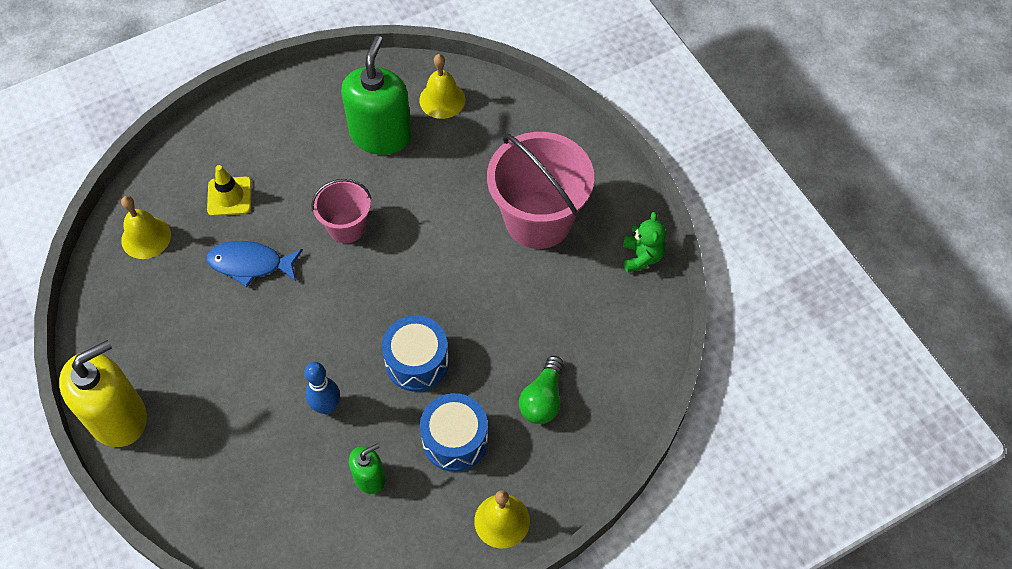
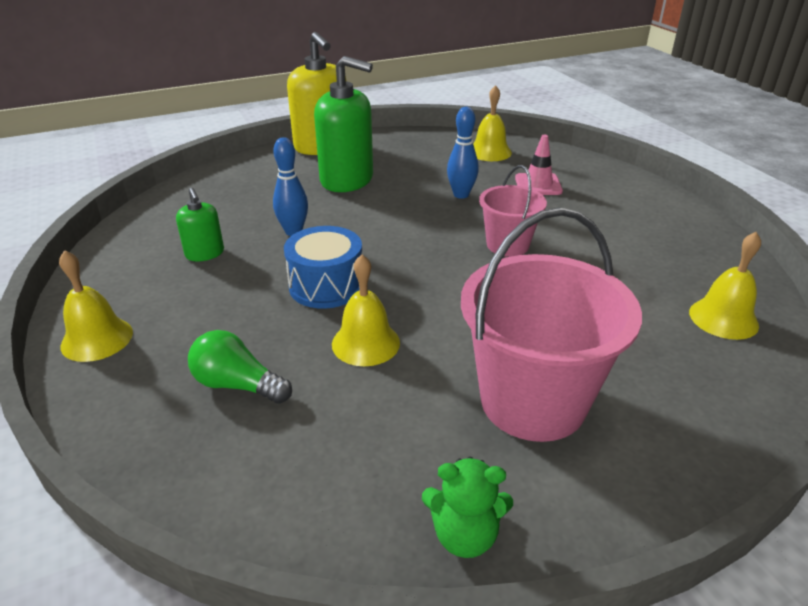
camera: 95 degrees right, 25 degrees down
blue fish [206,241,303,287] -> blue bowling pin [447,107,479,199]
yellow traffic cone [207,165,252,216] -> pink traffic cone [515,135,563,195]
green soap dispenser [341,36,412,155] -> green soap dispenser moved to [314,56,373,192]
blue drum [420,393,488,472] -> none
none -> yellow bell [332,254,400,366]

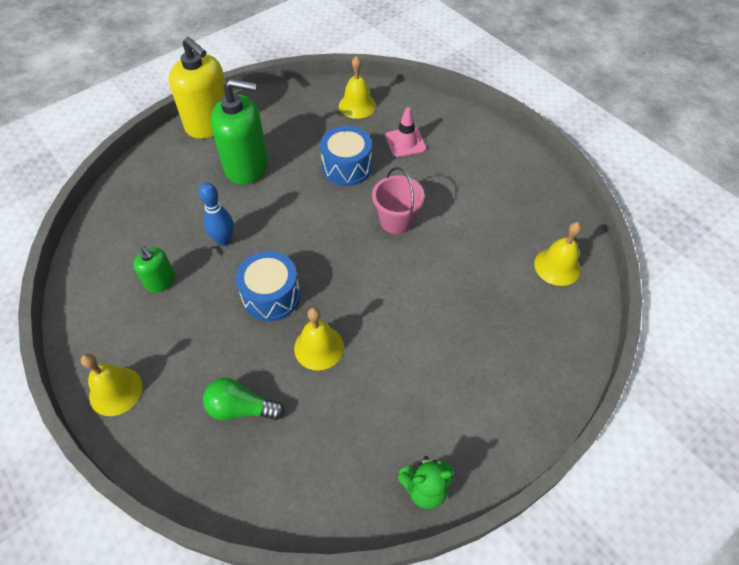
camera: 15 degrees left, 20 degrees up
blue bowling pin [447,107,479,199] -> blue drum [320,126,372,186]
pink bucket [461,208,642,442] -> none

